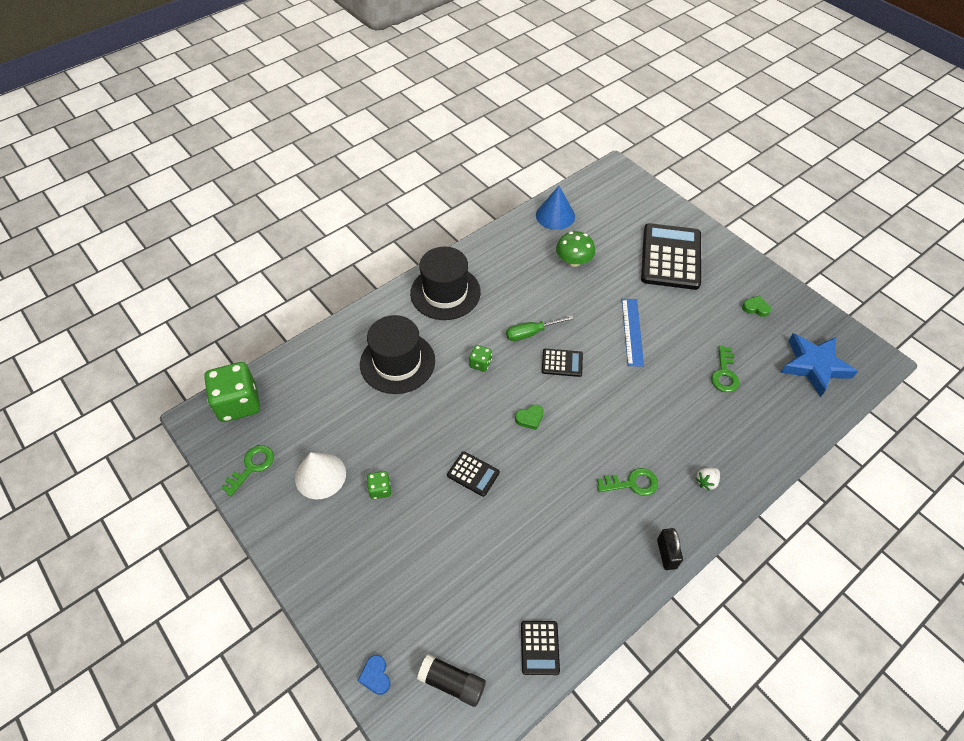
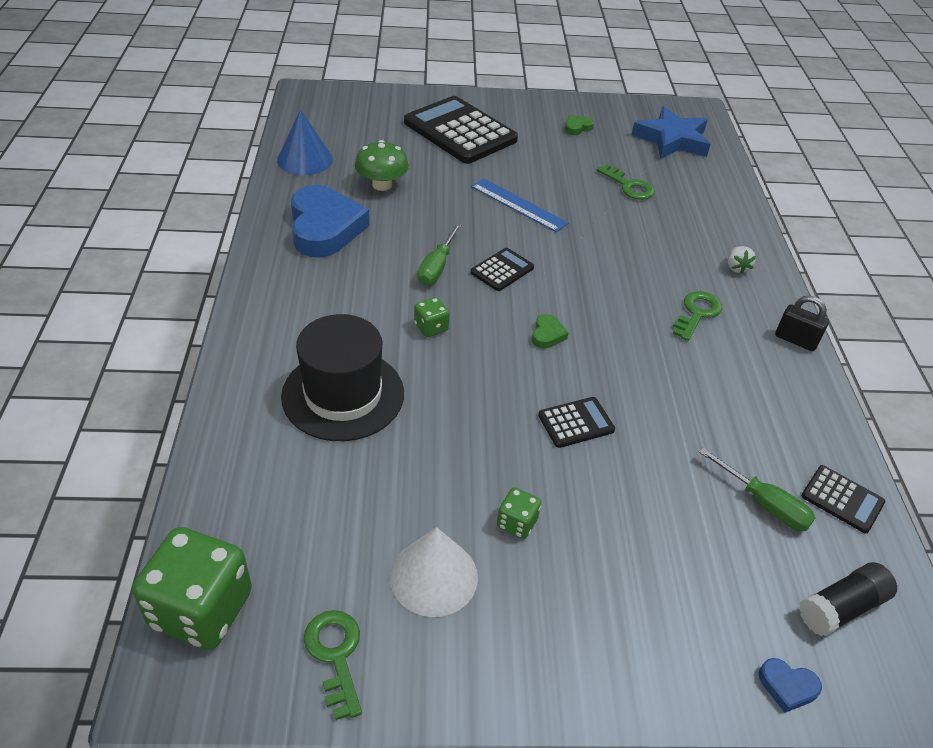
camera: 55 degrees left, 10 degrees down
black hat [410,247,481,320] -> none
none -> blue heart [291,185,369,257]
none -> green screwdriver [699,447,815,531]

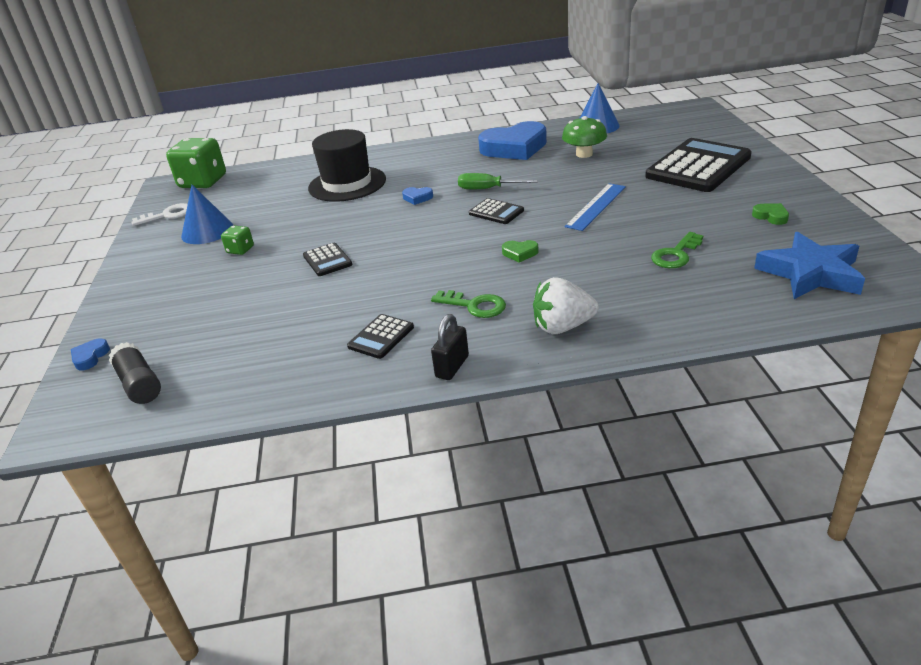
camera: 90 degrees right, 10 degrees down
green key [304,610,362,720] -> white key [131,203,188,226]
white cone [390,527,478,617] -> blue cone [181,185,233,244]
green dice [414,297,450,337] -> blue heart [402,187,433,205]
green heart [532,314,568,349] -> green heart moved to [502,240,539,263]
green screwdriver [699,447,815,531] -> none
white strawberry [728,246,756,274] -> white strawberry [533,277,599,334], size x1.81
black calculator [801,465,885,533] -> black calculator moved to [347,314,414,359]

